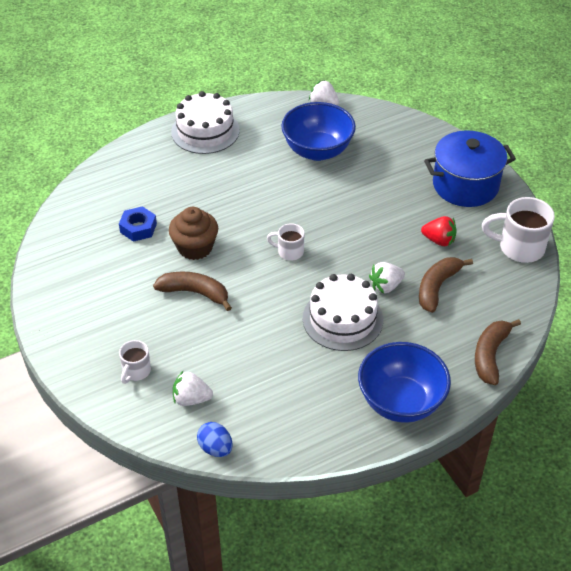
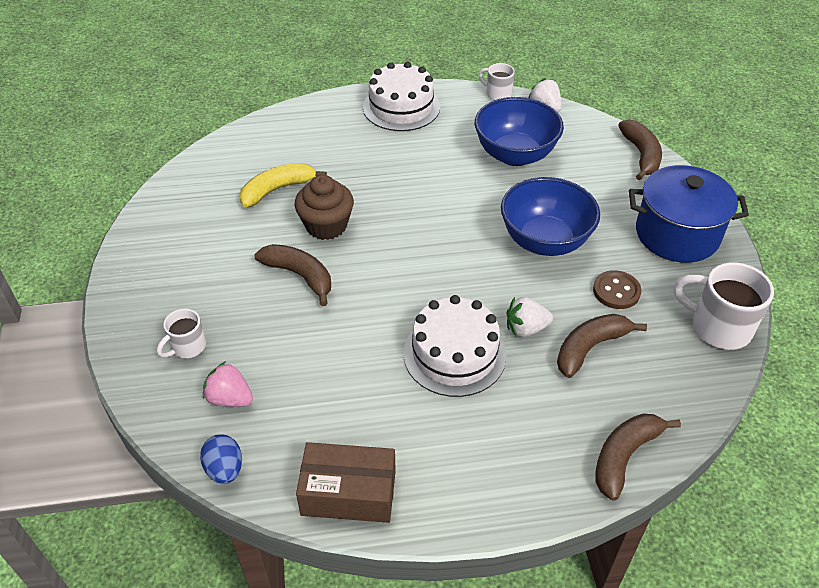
camera: 20 degrees right, 0 degrees up
blue nut [119,206,157,242] -> yellow banana [239,163,327,207]
white strawberry [173,371,213,406] -> pink strawberry [203,361,253,407]
white mug [267,223,305,261] -> white mug moved to [478,63,515,100]
blue bowl [358,342,451,423] -> blue bowl moved to [501,177,600,256]
red strawberry [421,216,457,246] -> brown button [593,270,642,309]
none -> brown box [296,442,396,523]
none -> brown banana [618,120,662,180]

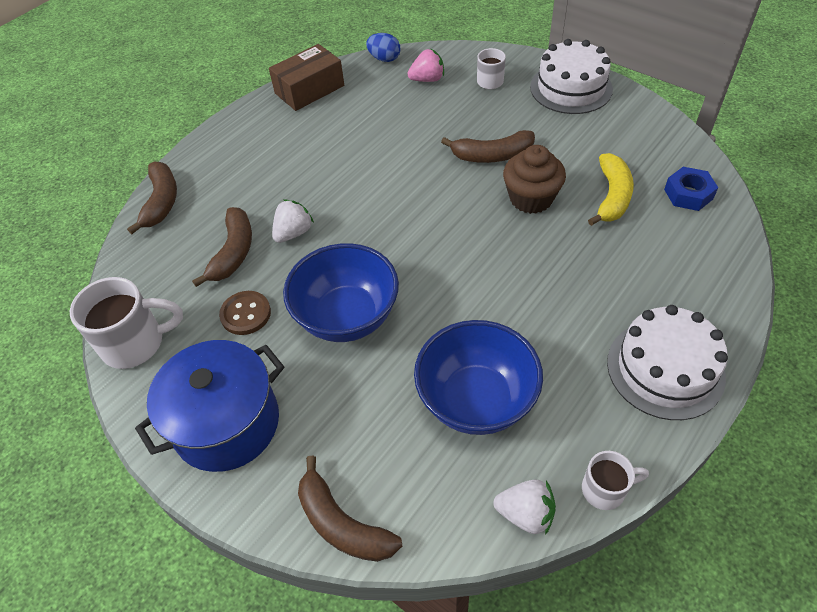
camera: 140 degrees right, 5 degrees up
white cake [403,295,506,397] -> white cake moved to [530,39,613,114]
none -> blue nut [664,167,718,211]

